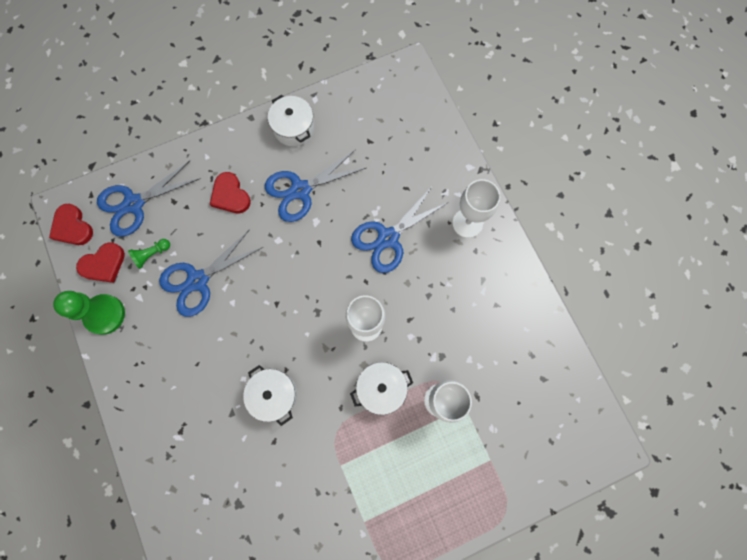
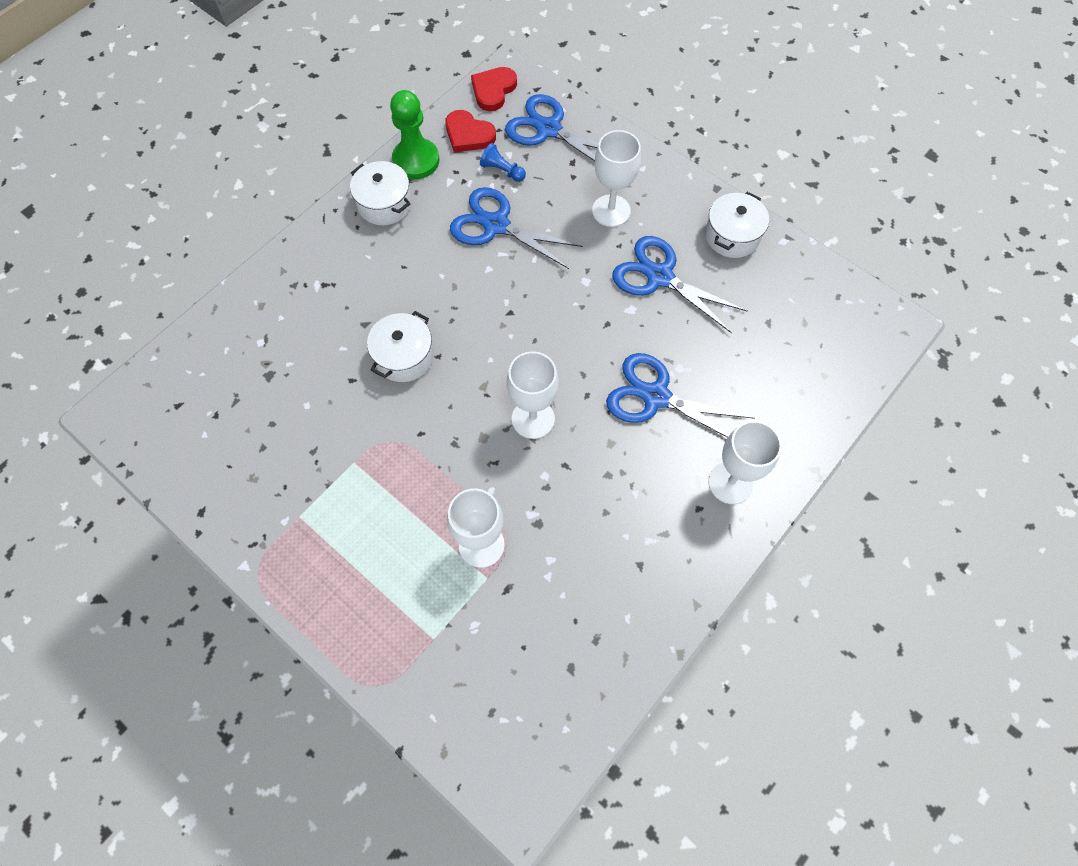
camera: 65 degrees right, 10 degrees down
green pawn [128,239,170,269] -> blue pawn [480,143,526,182]
red heart [210,172,251,213] -> white goblet [592,130,641,227]
white pot [350,362,413,415] -> white pot moved to [350,161,412,225]

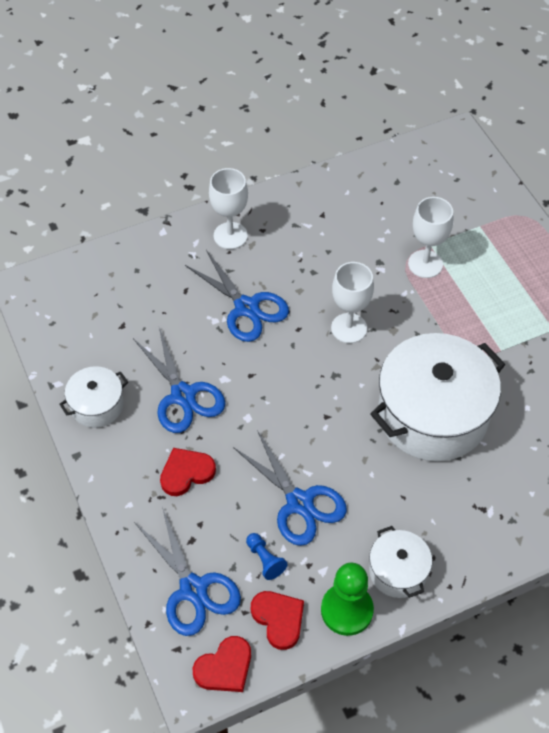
camera: 155 degrees left, 10 degrees down
white pot [367,311,434,382] -> white pot [370,333,506,461], size x2.06
white goblet [592,130,641,227] -> red heart [160,448,216,496]

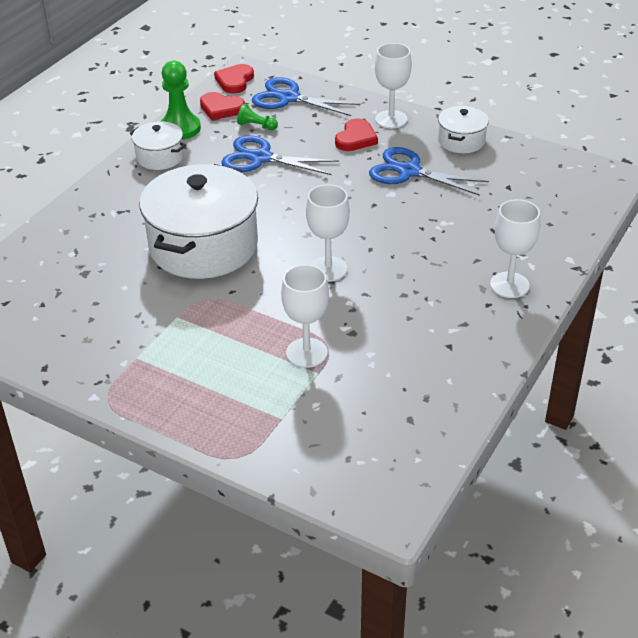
camera: 145 degrees right, 15 degrees down
blue scissors [185,250,289,342] -> none
blue pawn [246,533,288,580] -> green pawn [237,104,278,130]
none -> white goblet [375,43,412,128]

